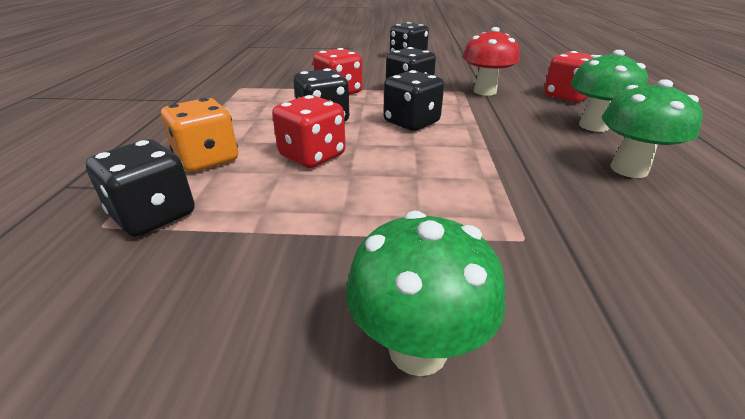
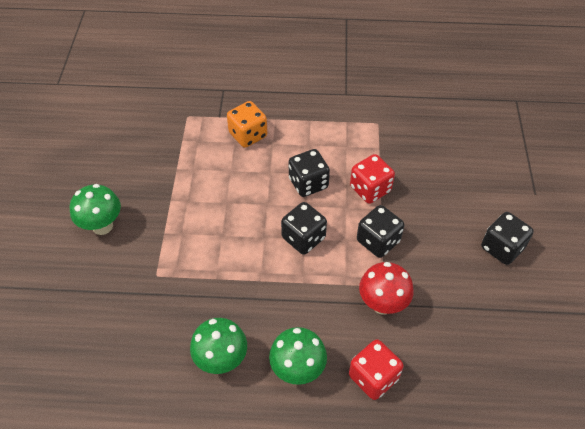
camera: 90 degrees right, 20 degrees up
black dice [86,139,195,237] -> none
red dice [272,95,346,168] -> none

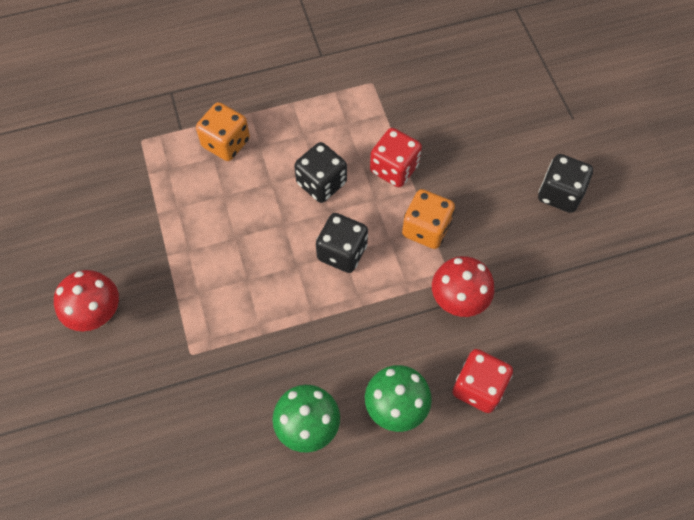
camera: 20 degrees left, 10 degrees up
green mushroom [70,184,121,235] -> red mushroom [54,270,119,331]
black dice [357,205,404,258] -> orange dice [402,189,455,249]

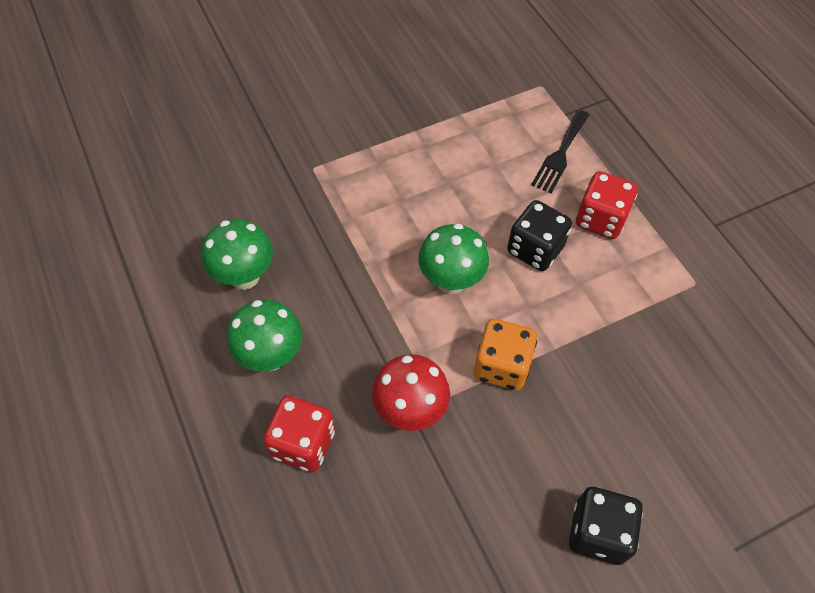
camera: 80 degrees right, 5 degrees down
red mushroom [54,270,119,331] -> none
orange dice [196,102,250,161] -> black fork [531,110,589,193]
black dice [316,213,368,273] -> green mushroom [418,223,489,294]
red dice [370,128,422,187] -> red dice moved to [576,171,638,239]

